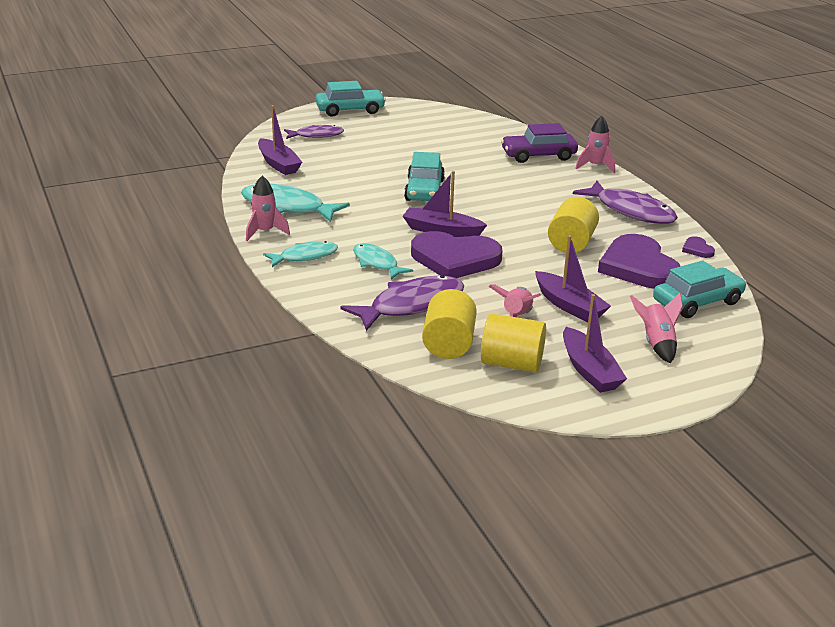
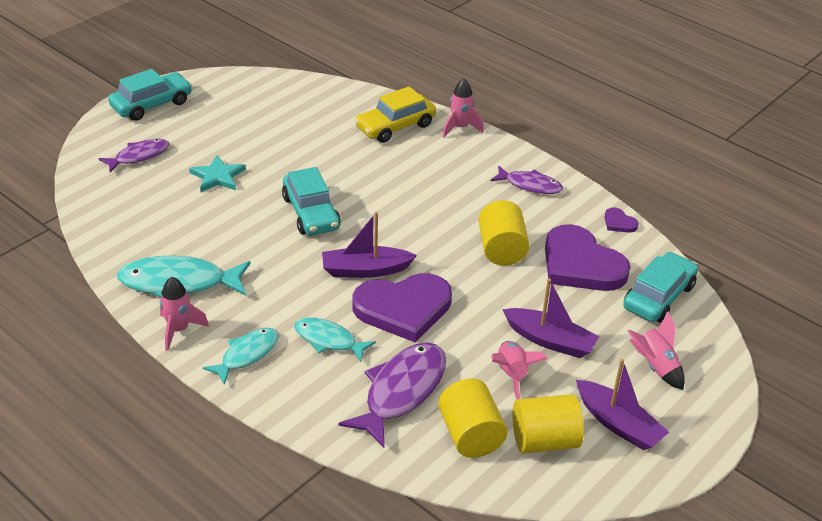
camera: 25 degrees left, 10 degrees up
purple boat [258,105,302,175] -> none
purple car [501,123,578,163] -> yellow car [354,86,436,143]
purple fish [573,181,678,224] -> purple fish [490,166,563,194], size x0.61
none -> turquoise star [189,155,246,192]

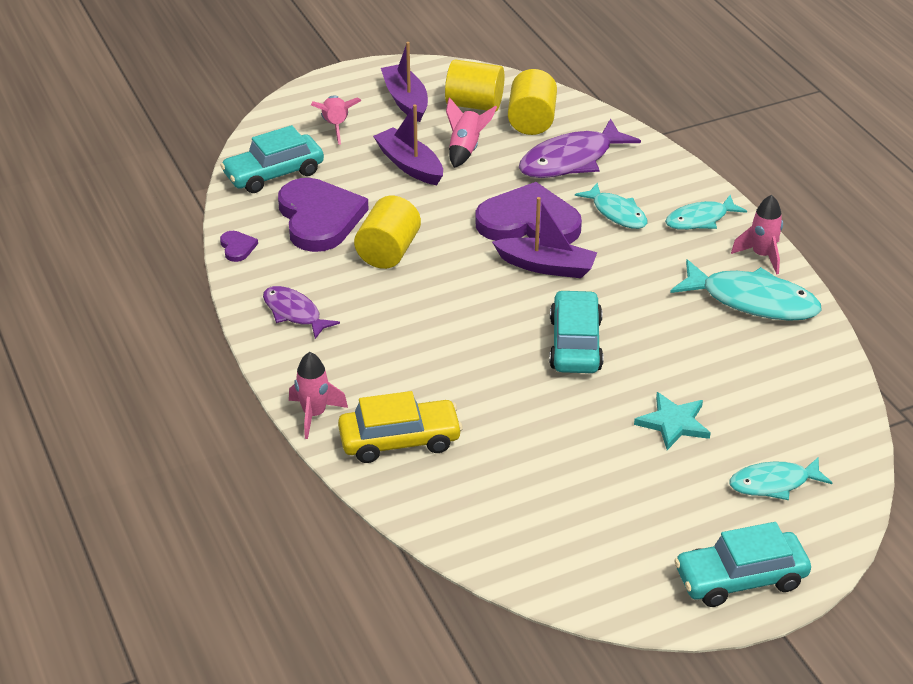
camera: 155 degrees left, 0 degrees up
purple fish [98,139,169,172] -> turquoise fish [729,457,833,500]

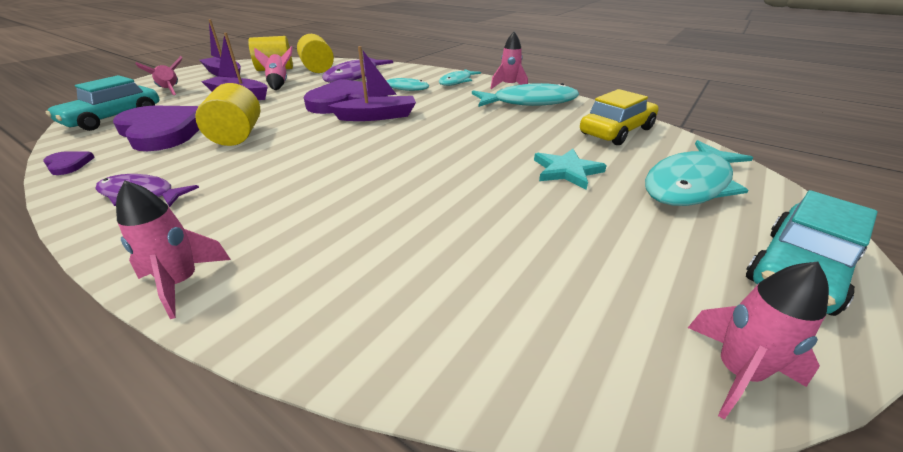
camera: 30 degrees left, 5 degrees down
yellow car [338,391,463,463] -> yellow car moved to [580,89,659,145]
turquoise car [549,290,604,373] -> none
turquoise fish [729,457,833,500] -> turquoise fish [645,140,753,206], size x1.63
none -> pink rocket [688,261,829,420]

